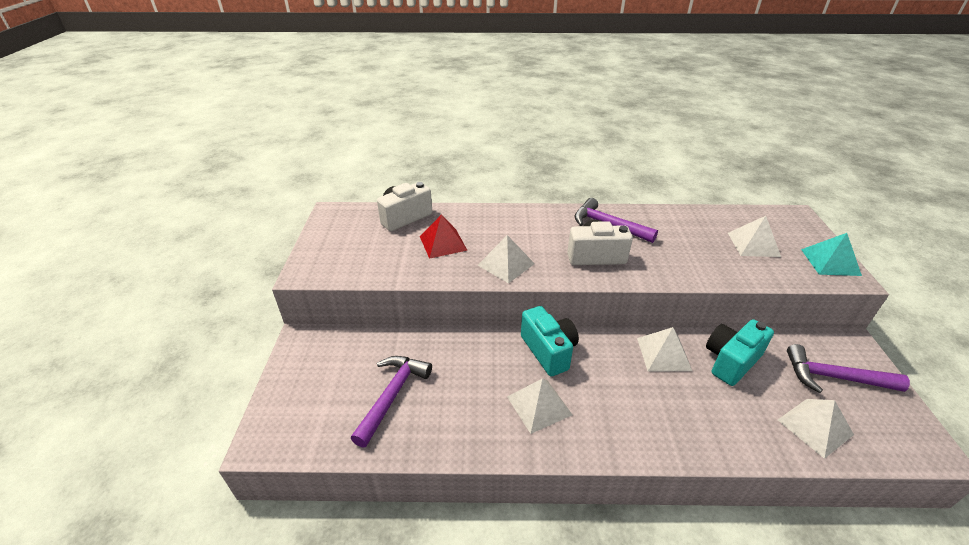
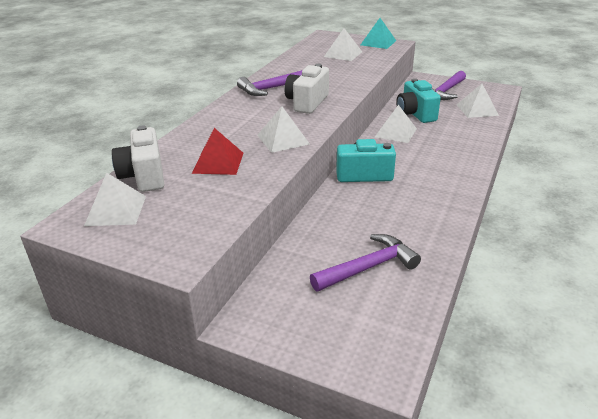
camera: 65 degrees left, 5 degrees down
purple hammer [351,356,432,448] -> purple hammer turned 105 degrees clockwise [310,234,421,292]
white pyramid [507,378,573,434] -> white pyramid moved to [84,172,146,226]

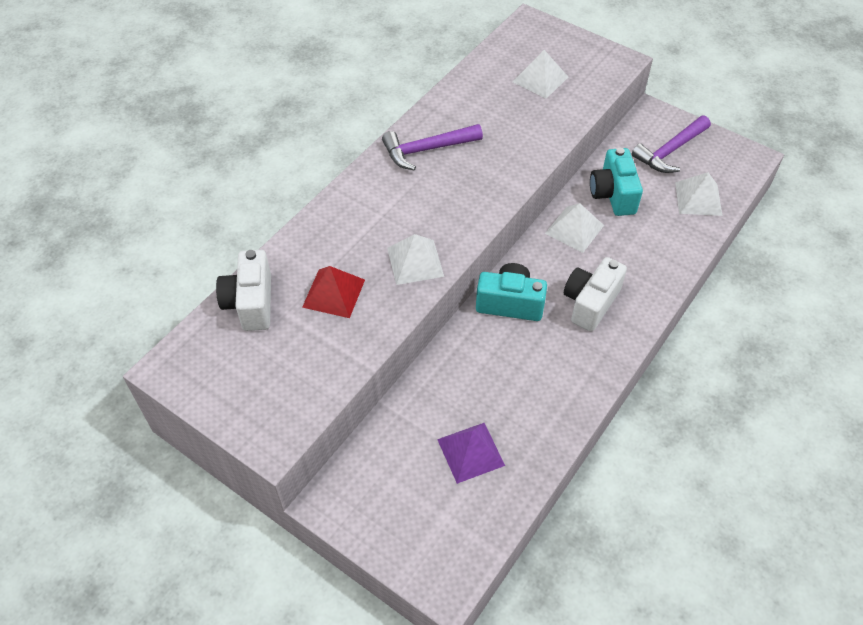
camera: 10 degrees right, 20 degrees up
white pyramid [84,172,146,226] -> none
white camera [284,64,329,114] -> white camera moved to [564,257,627,332]
purple hammer [310,234,421,292] -> purple pyramid [437,423,505,484]
turquoise pyramid [360,18,396,49] -> none

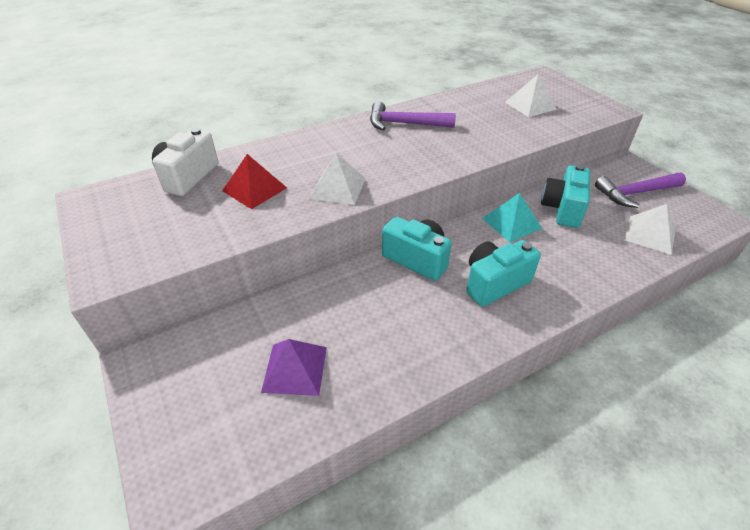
camera: 25 degrees right, 10 degrees down
white pyramid [545,203,604,253] -> turquoise pyramid [482,193,542,242]
white camera [564,257,627,332] -> turquoise camera [466,240,541,307]

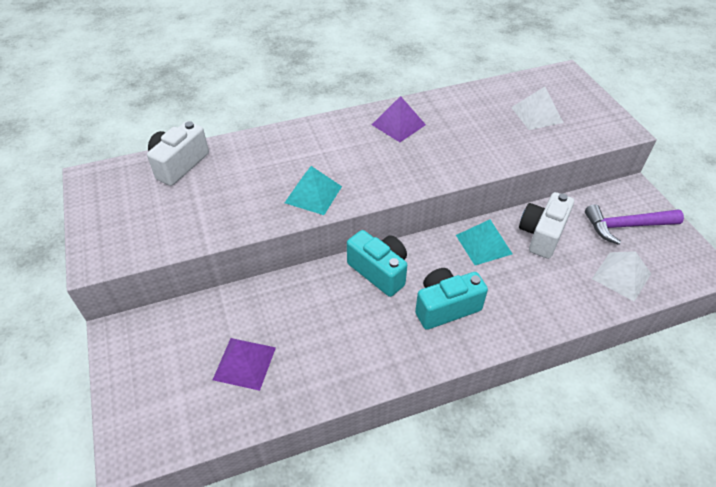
camera: 10 degrees right, 5 degrees up
red pyramid [222,154,287,209] -> none
white pyramid [309,153,366,205] -> turquoise pyramid [285,166,342,215]
purple hammer [370,101,456,131] -> purple pyramid [372,96,426,142]
turquoise camera [541,165,590,228] -> white camera [519,192,574,259]

